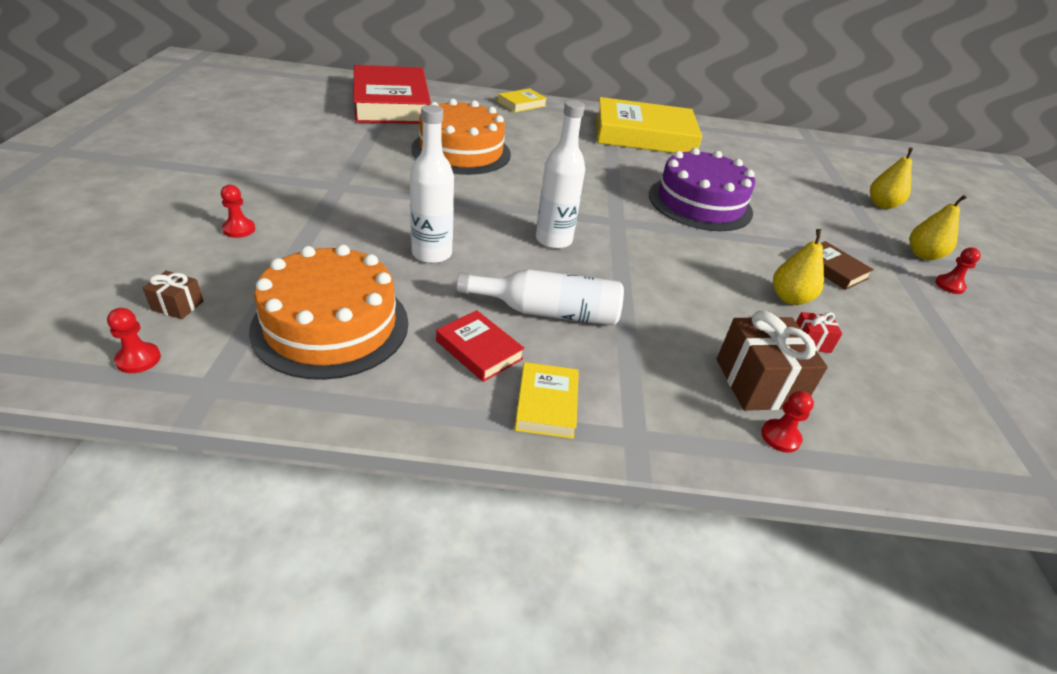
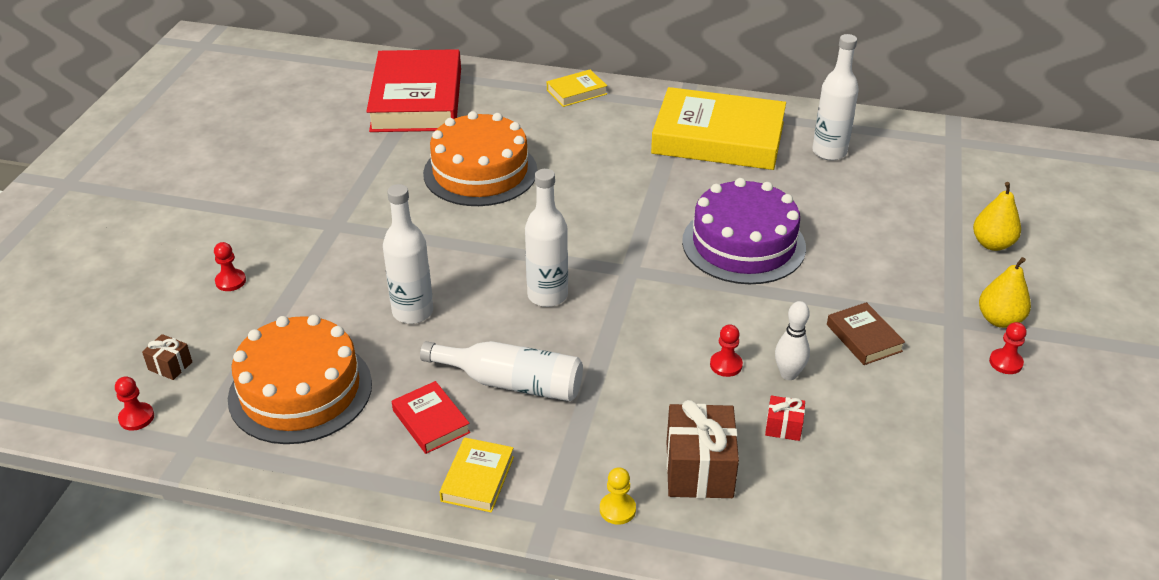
camera: 15 degrees right, 0 degrees up
red pawn [761,391,814,453] -> red pawn moved to [710,324,743,377]
yellow pear [773,229,824,305] -> white bowling pin [775,301,810,380]
none -> yellow pawn [600,467,636,525]
none -> white bottle [812,34,859,160]

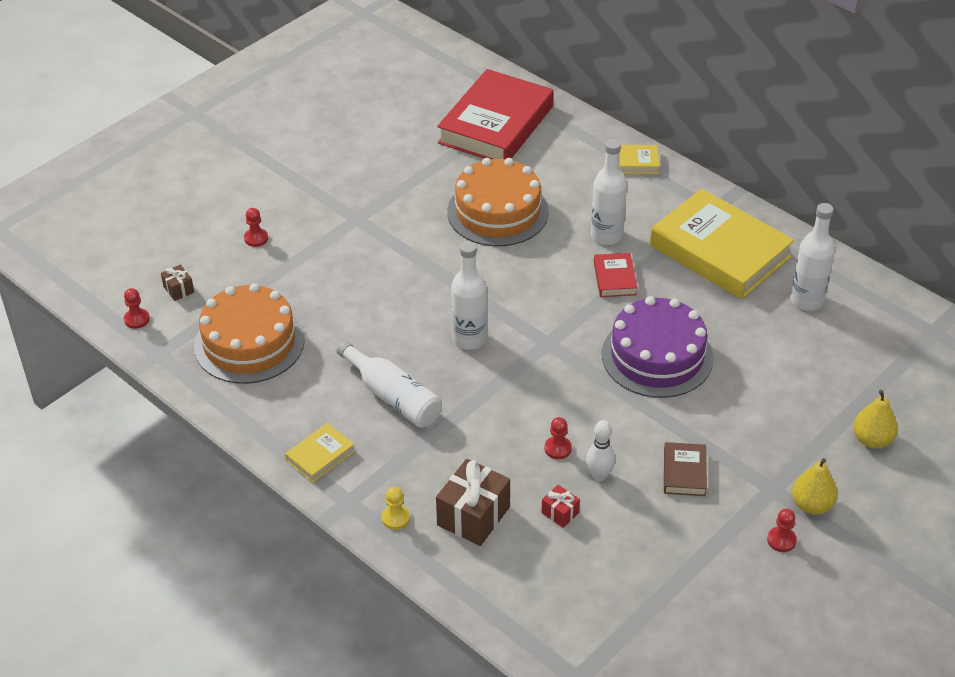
camera: 30 degrees right, 5 degrees up
white bottle [383,184,433,324] -> white bottle moved to [591,139,627,245]
red book [392,381,470,454] -> red book moved to [594,253,637,297]

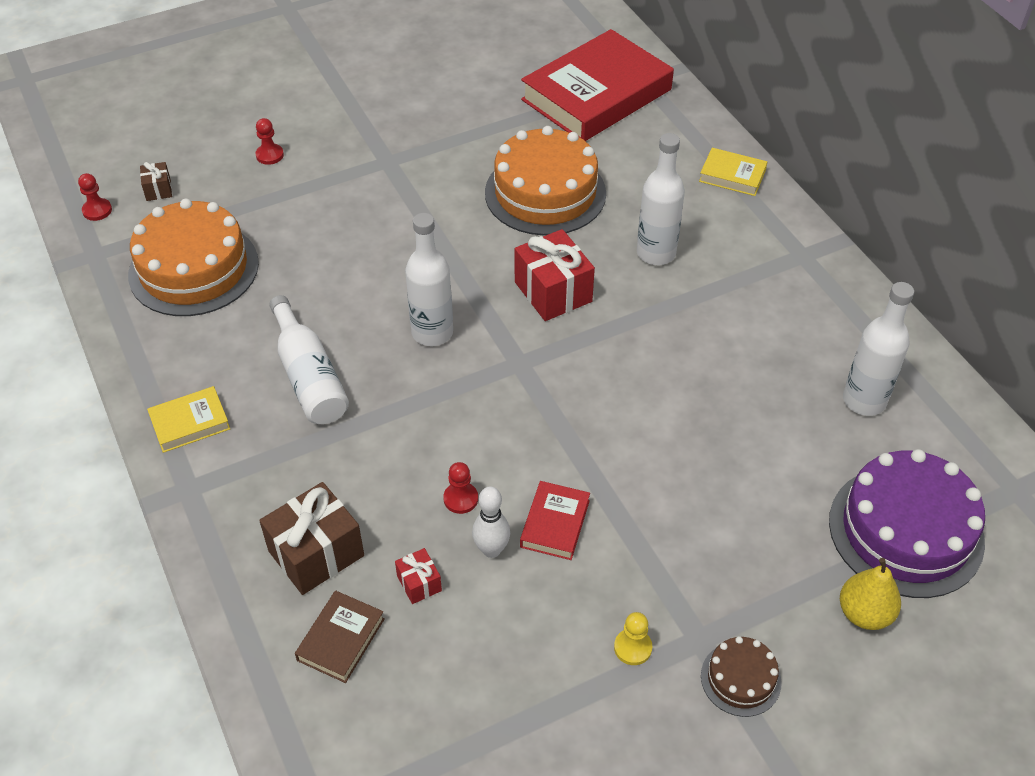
camera: 20 degrees right, 5 degrees up
yellow pawn [382,487,410,530] -> yellow pawn moved to [614,612,652,665]
red book [594,253,637,297] -> red book moved to [520,481,590,560]
purple cake [602,296,713,398] -> purple cake moved to [829,449,985,598]
yellow book [650,189,794,299] -> none
brown book [664,442,707,496] -> brown book moved to [295,590,385,683]
red pawn [767,509,797,552] -> none
yellow pear [792,458,838,514] -> brown cake [701,636,782,717]
none -> red gift [515,229,595,321]

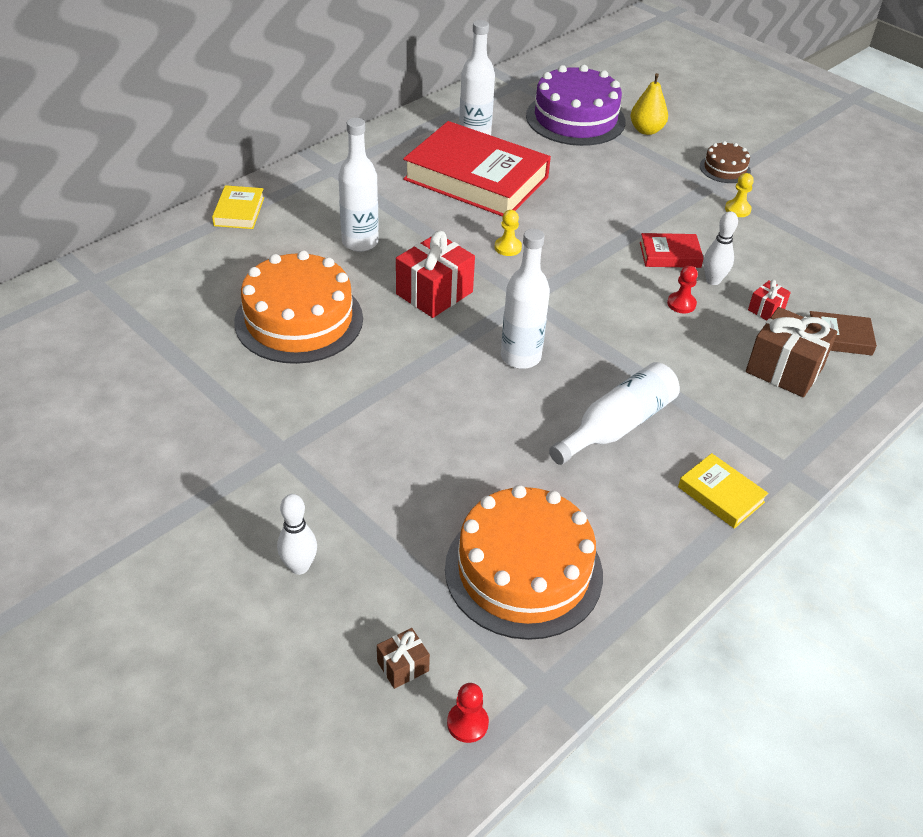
camera: 110 degrees left, 5 degrees down
red pawn [256,118,284,165] -> white bowling pin [277,494,317,575]
red book [521,29,674,141] -> red book moved to [403,121,551,217]
none -> yellow pawn [495,210,522,256]

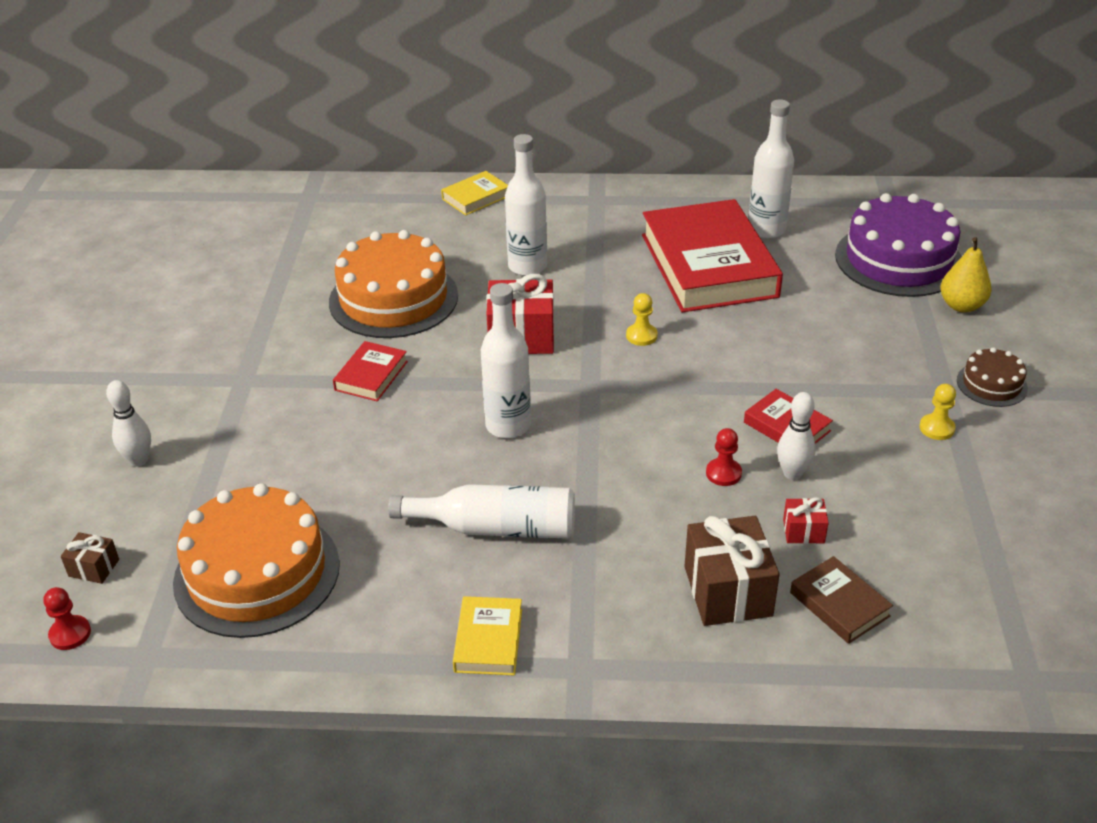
camera: 50 degrees right, 5 degrees down
none -> red book [333,341,408,401]

